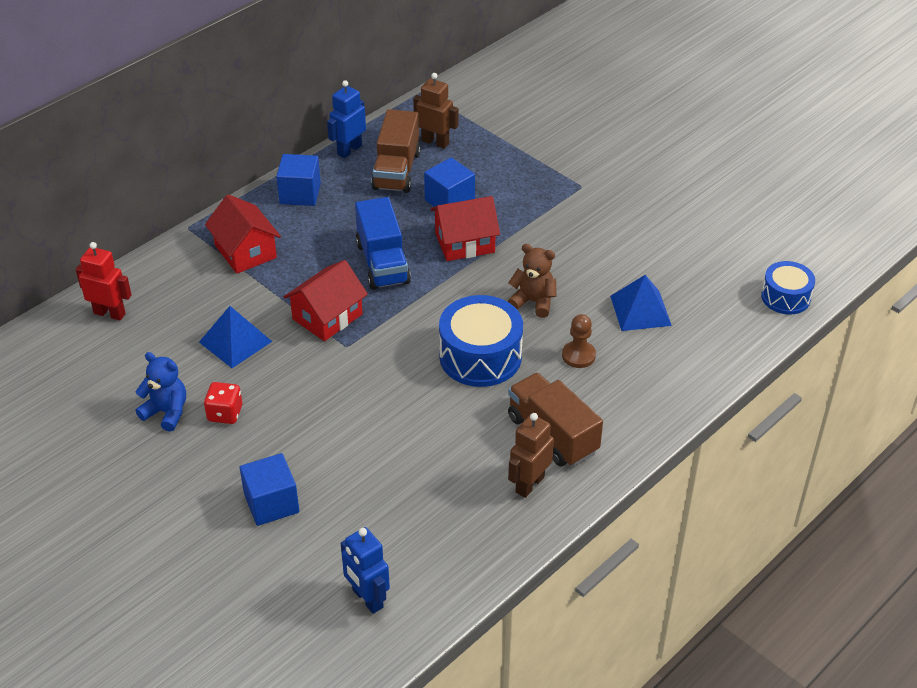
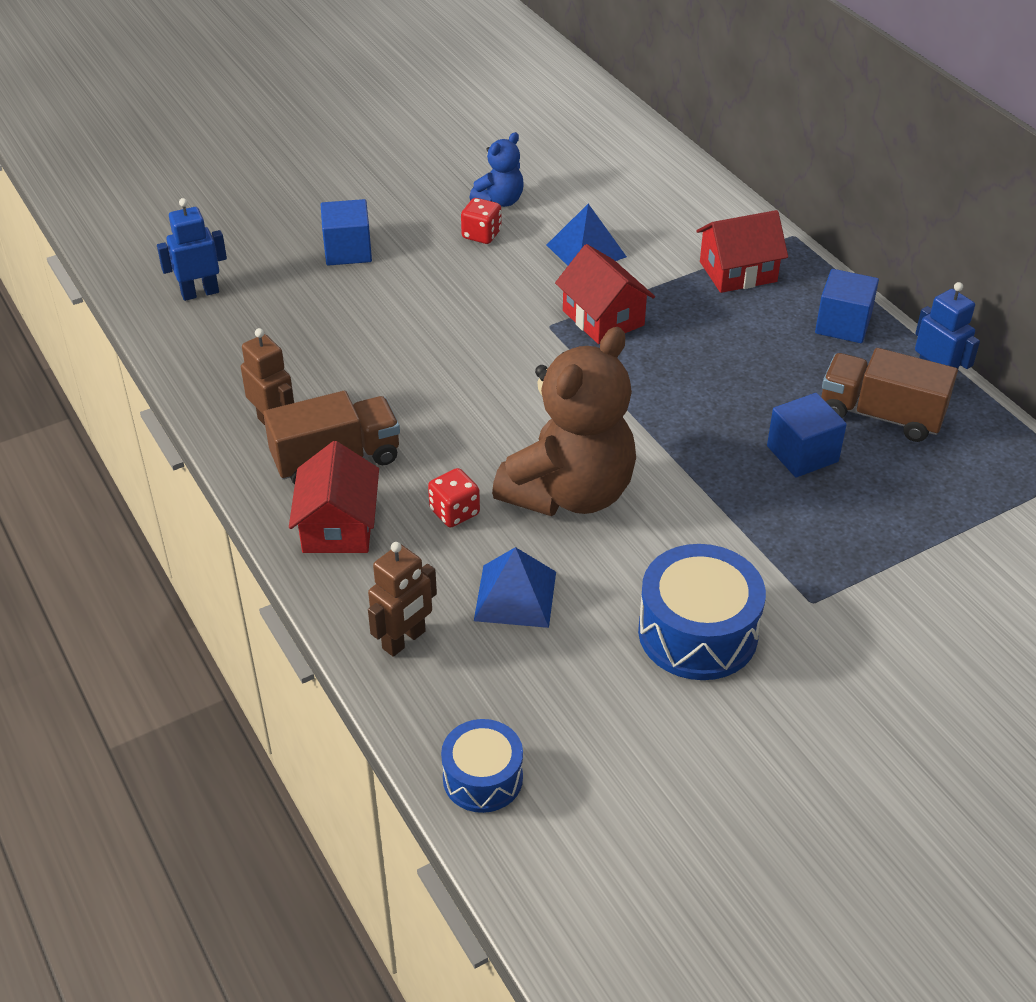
camera: 105 degrees right, 0 degrees up
red robot [76,242,132,320] -> none
blue truck [355,197,411,290] -> none
brown robot [413,73,458,149] -> brown robot moved to [368,542,437,657]
red house [430,196,500,261] -> red house moved to [289,441,379,553]
blue drum [439,295,523,387] -> blue drum moved to [638,544,766,680]
brown teddy bear [507,244,556,318] -> brown teddy bear [492,327,636,516], size x2.10
brown pawn [562,314,596,368] -> red dice [428,468,480,527]

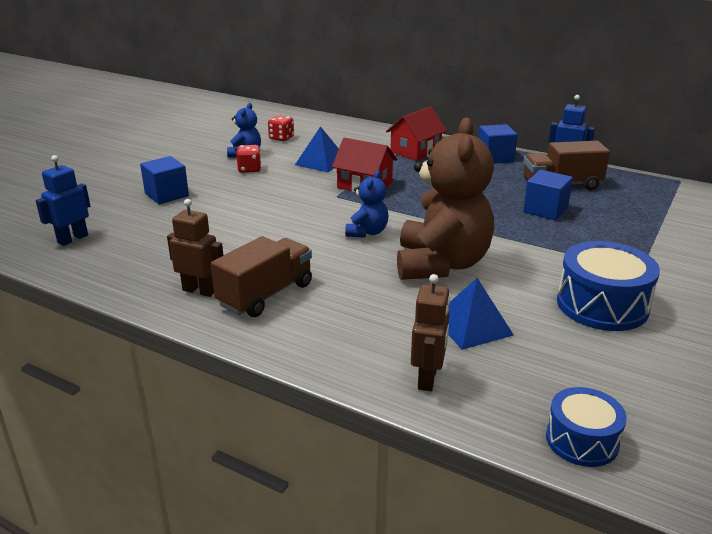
camera: 30 degrees left, 15 degrees down
red house [289,441,379,553] -> none
red dice [428,468,480,527] -> red dice moved to [268,115,294,141]
none -> blue teddy bear [345,170,389,238]

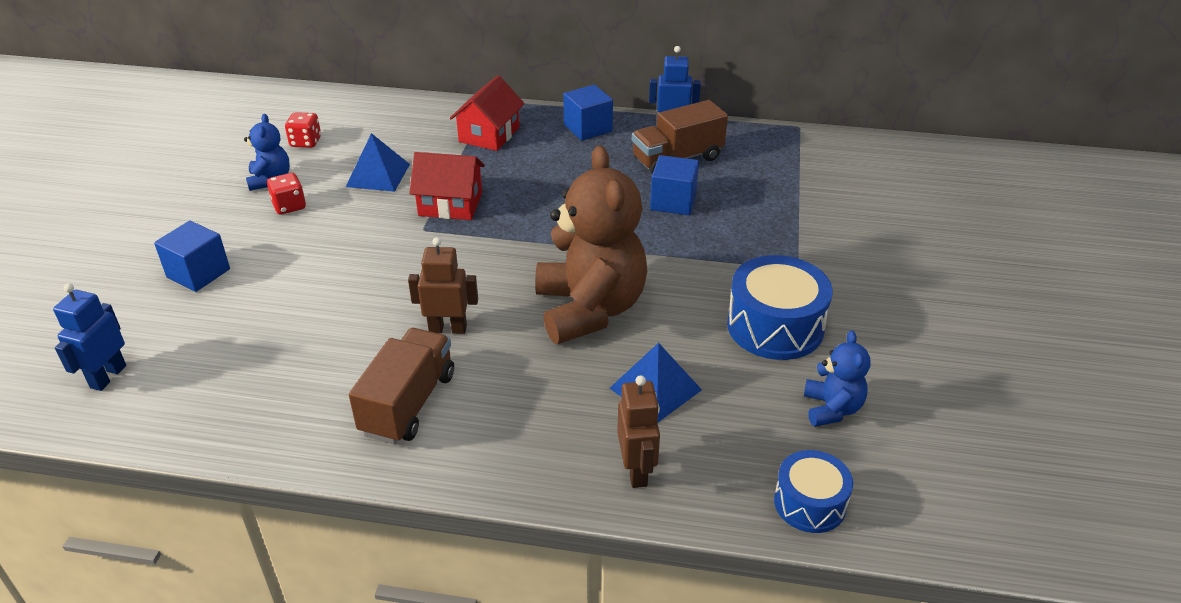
camera: 20 degrees left, 10 degrees up
brown robot [167,199,223,297] -> brown robot moved to [408,237,478,334]
blue teddy bear [345,170,389,238] -> blue teddy bear moved to [804,330,871,427]

